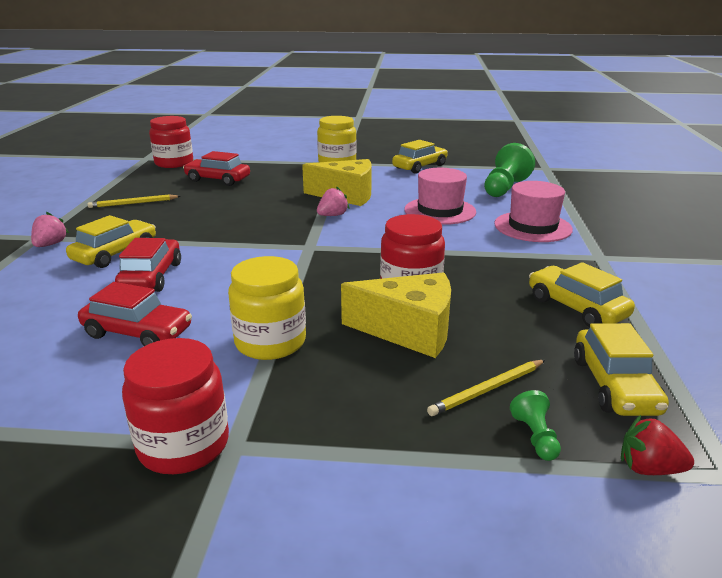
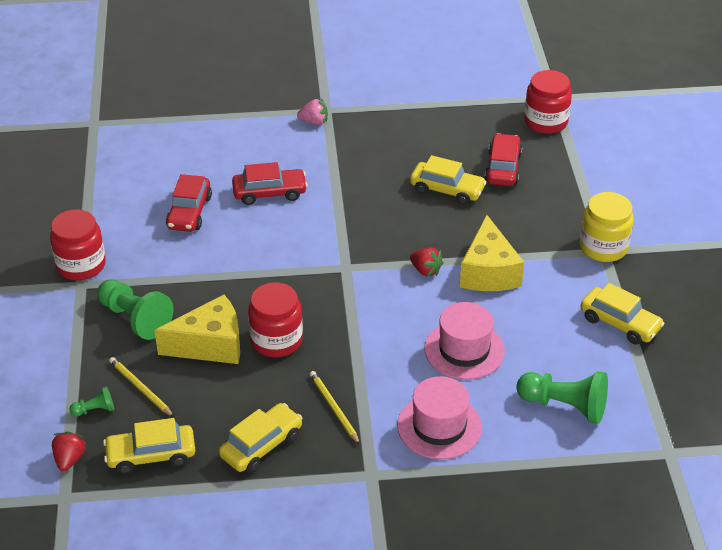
camera: 80 degrees right, 15 degrees up
yellow car [66,215,156,268] -> yellow car moved to [410,155,486,205]
yellow pencil [87,194,181,208] -> yellow pencil moved to [310,371,360,445]
yellow jar [228,256,306,360] -> none
pink strawberry [317,186,350,216] -> red strawberry [410,247,444,277]
yellow cheese [341,272,451,358] -> yellow cheese turned 105 degrees counterclockwise [154,295,240,364]
none -> green pawn [97,279,173,340]

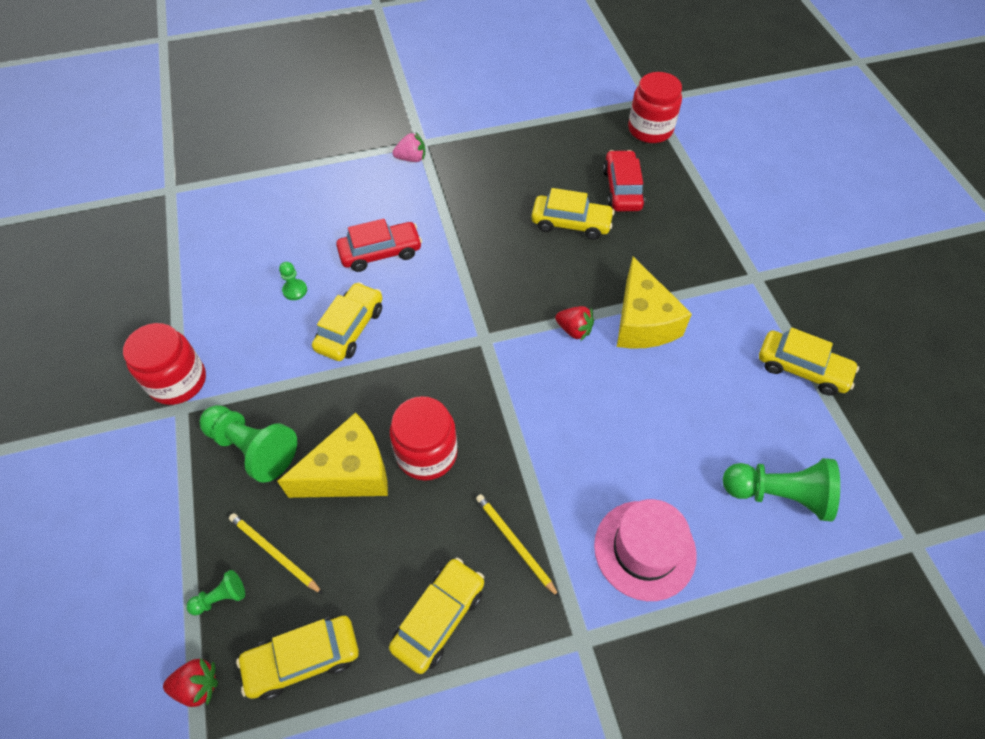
camera: 10 degrees left, 15 degrees up
red strawberry [52,431,87,471] -> red strawberry turned 90 degrees clockwise [163,658,218,707]
red car [166,174,212,232] -> green pawn [279,262,307,300]
pink hat [424,302,505,380] -> none
yellow jar [580,192,634,262] -> none
none -> yellow car [312,282,382,361]

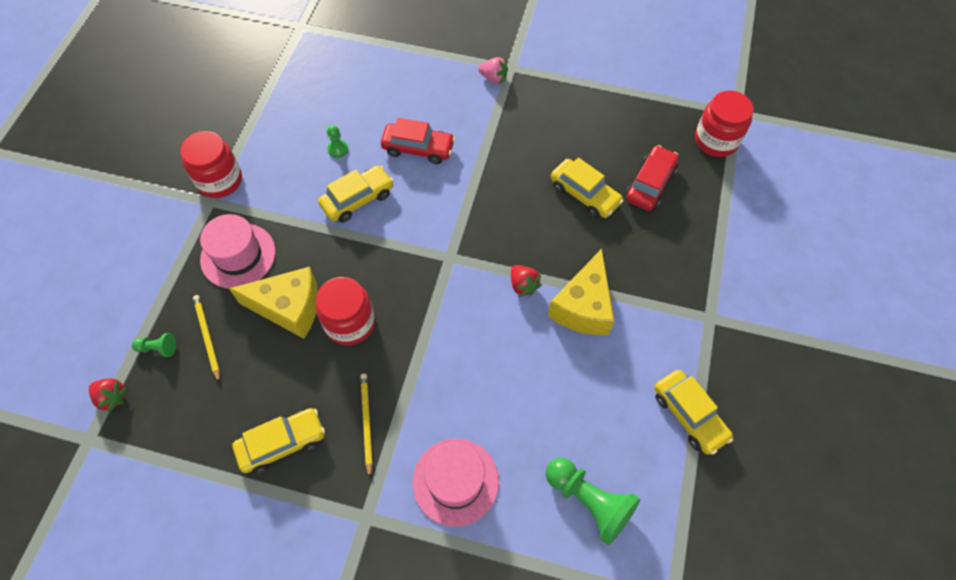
camera: 30 degrees right, 5 degrees up
green pawn [200,405,297,483] -> pink hat [200,214,276,288]
yellow car [236,616,359,700] -> none

